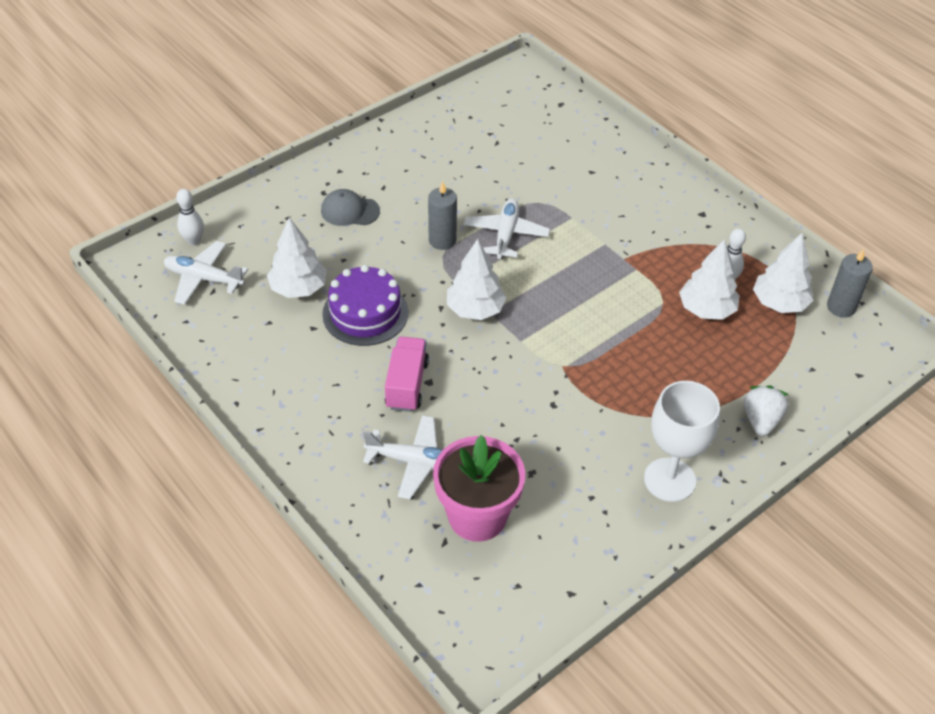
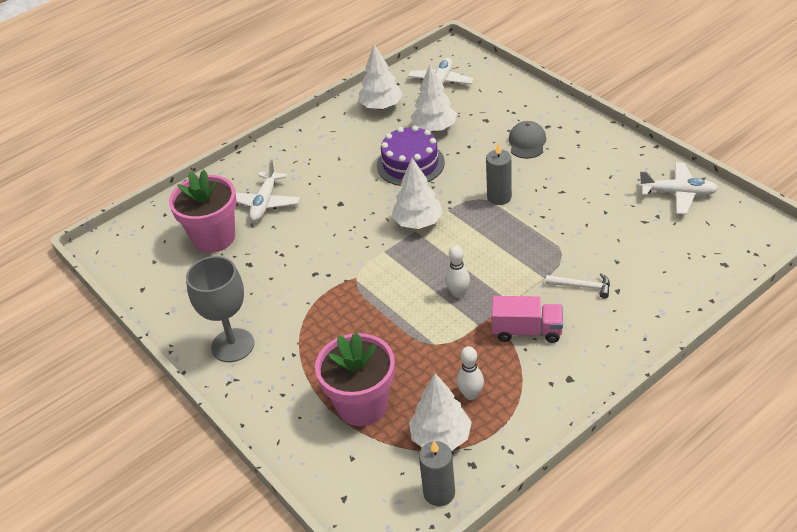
camera: 95 degrees right, 5 degrees down
white bowling pin [176,189,204,245] -> white bowling pin moved to [445,245,470,298]
pink truck [385,337,429,412] -> pink truck moved to [491,296,563,343]
white plane [464,198,550,259] -> white plane moved to [639,162,718,215]
white goblet [644,381,720,502] -> grey goblet [186,256,254,362]
white tree [679,239,740,320] -> white tree moved to [358,44,403,110]
white strawberry [744,385,789,436] -> none
none -> pink flower pot [315,332,395,426]
none -> white hammer [545,273,610,299]

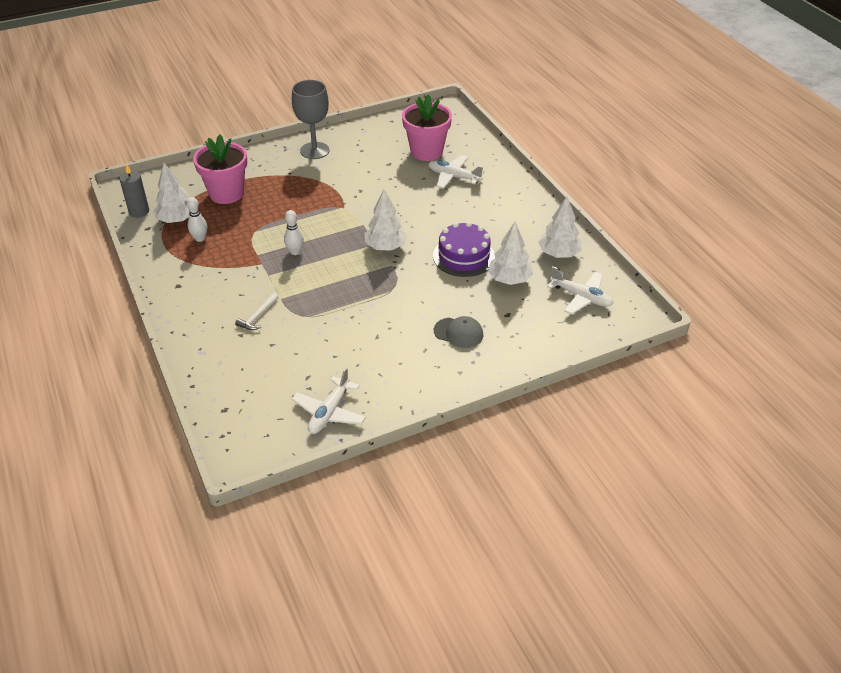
camera: 100 degrees right, 0 degrees up
grey candle [486,143,512,205] -> none
pink truck [491,296,563,343] -> none

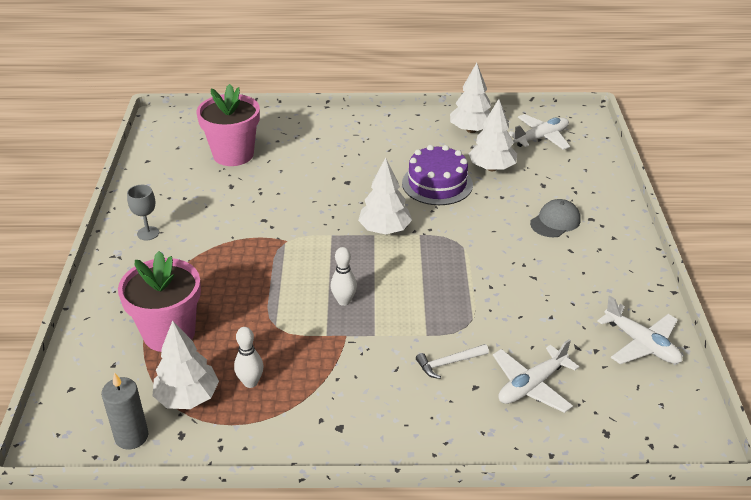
camera: 65 degrees left, 5 degrees down
white hammer [235,293,279,330] -> white hammer turned 105 degrees clockwise [416,344,489,379]
grey goblet [292,80,329,159] -> grey goblet [127,185,159,240], size x0.53
white plane [428,155,485,189] -> white plane moved to [493,339,579,413]

